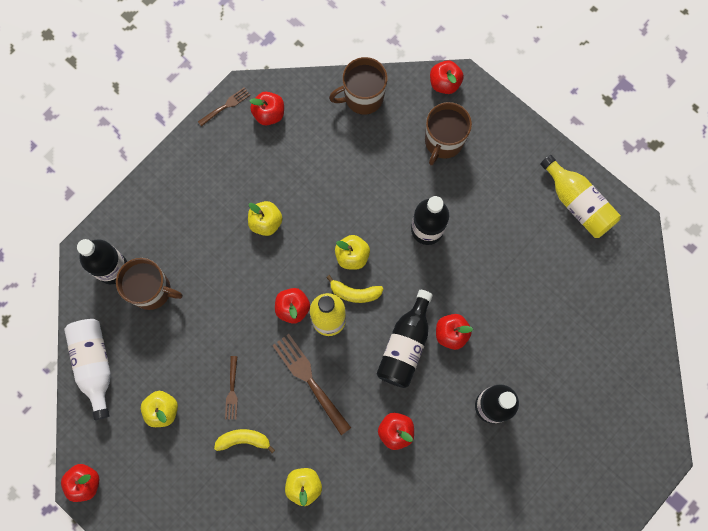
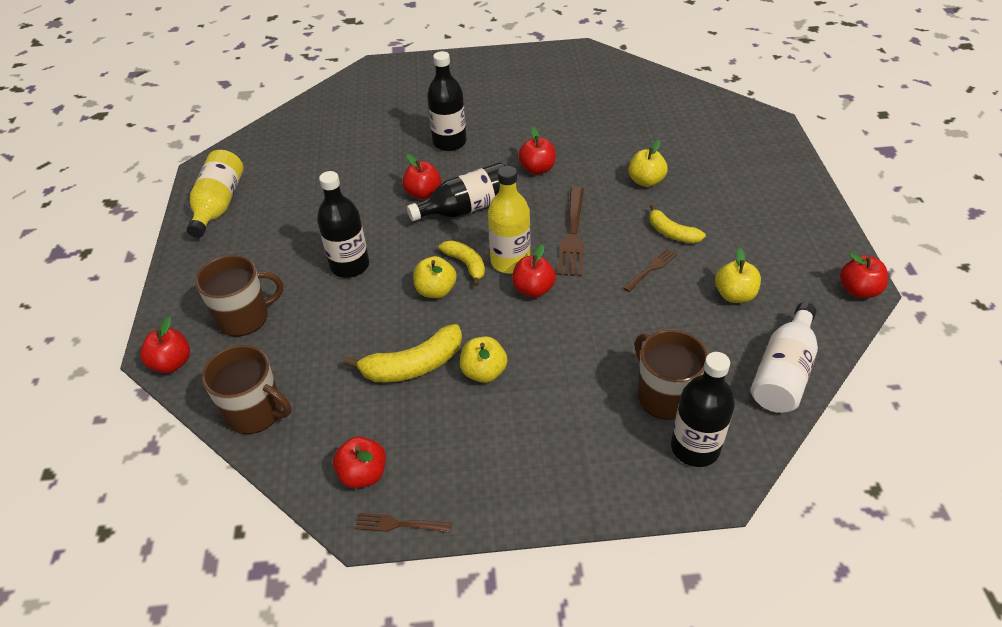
camera: 135 degrees left, 30 degrees down
none -> yellow banana [344,324,462,382]

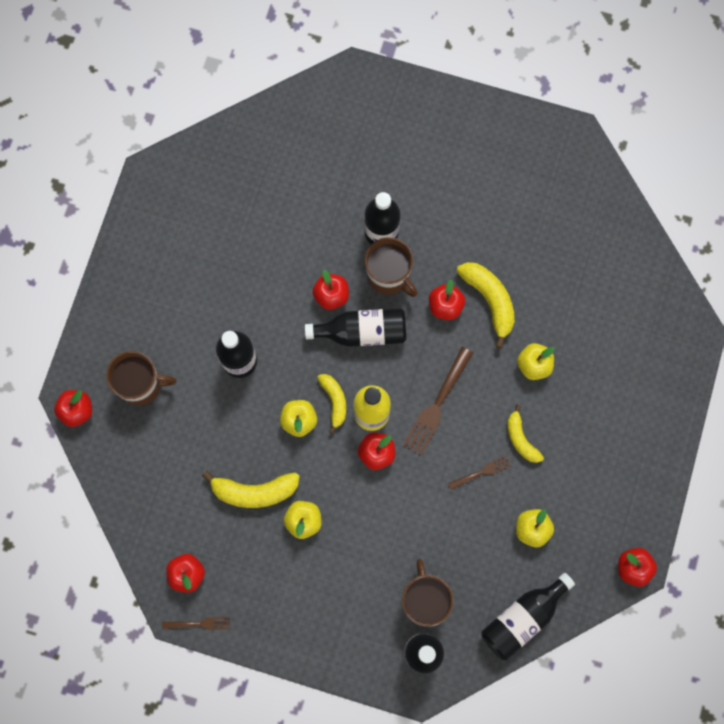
camera: 20 degrees right, 30 degrees up
yellow bottle [187,150,244,238] -> none
brown mug [202,345,291,434] -> brown mug moved to [365,237,417,297]
brown fork [355,513,451,533] -> brown fork turned 150 degrees clockwise [162,617,230,630]
white bottle [751,302,818,413] -> black bottle [481,573,575,660]
none -> yellow banana [457,262,515,348]

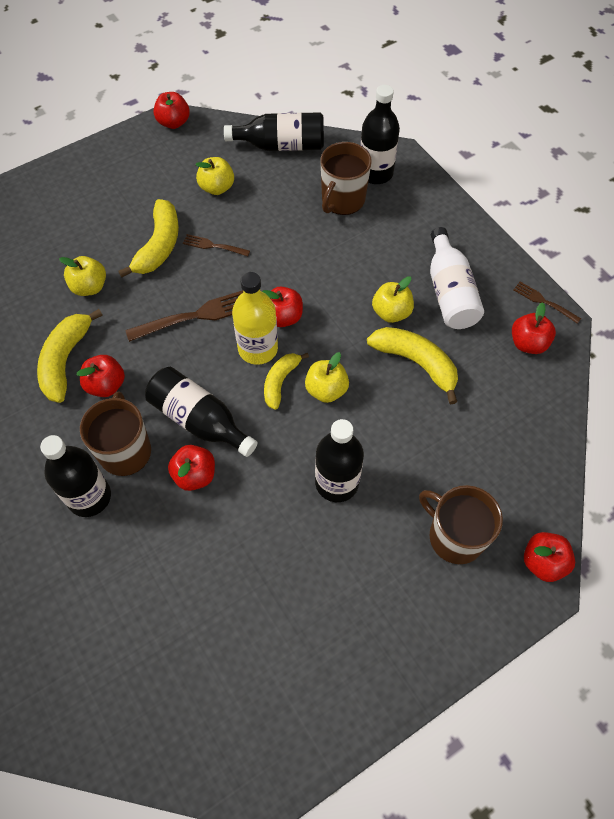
camera: 140 degrees left, 15 degrees down
yellow banana [507,405,544,463] -> yellow banana [118,199,179,277], size x1.56
none -> white bottle [430,227,484,329]

